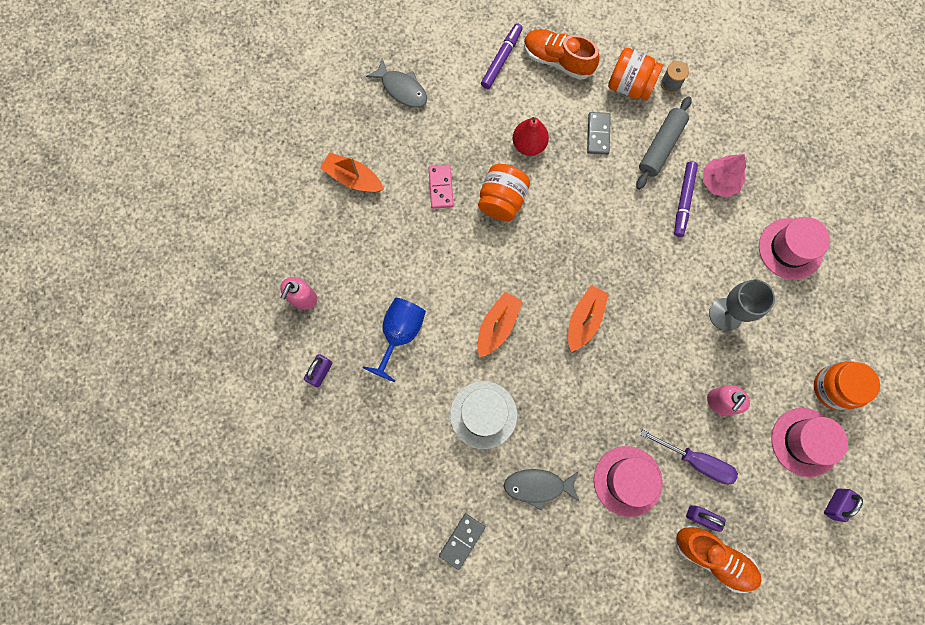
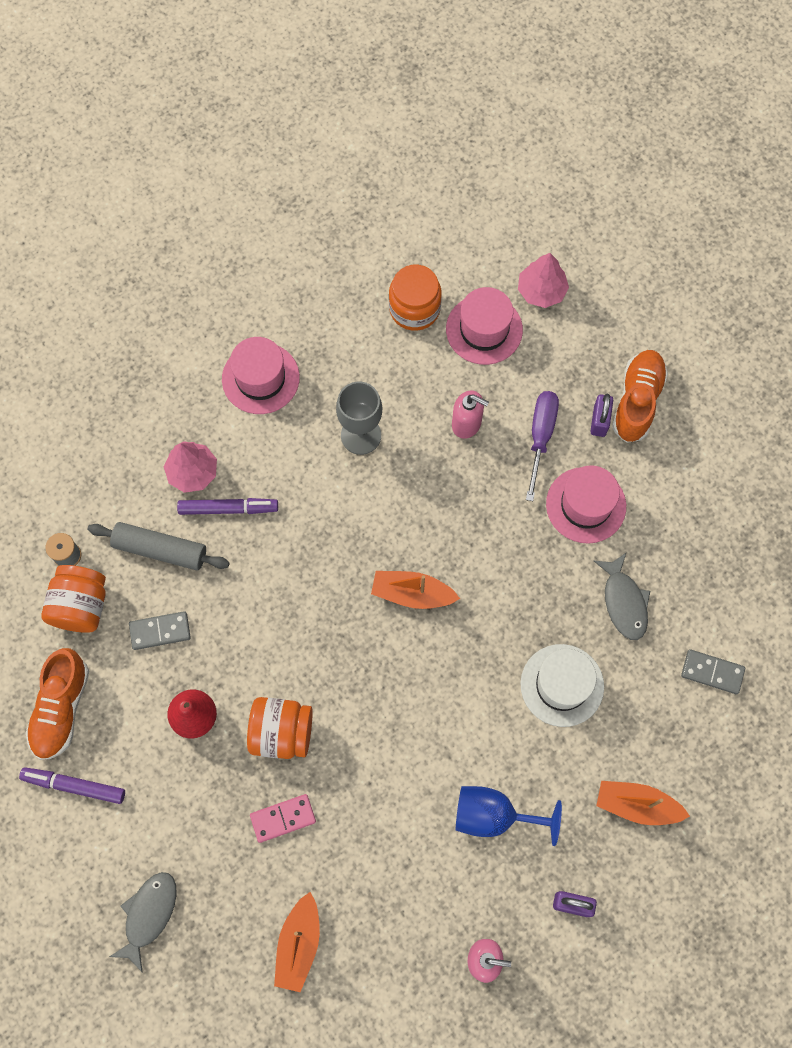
camera: 105 degrees left, 5 degrees down
orange boat [477,292,522,357] -> orange boat moved to [596,781,690,825]
purple padlock [824,488,863,522] -> pink tree [518,253,569,308]

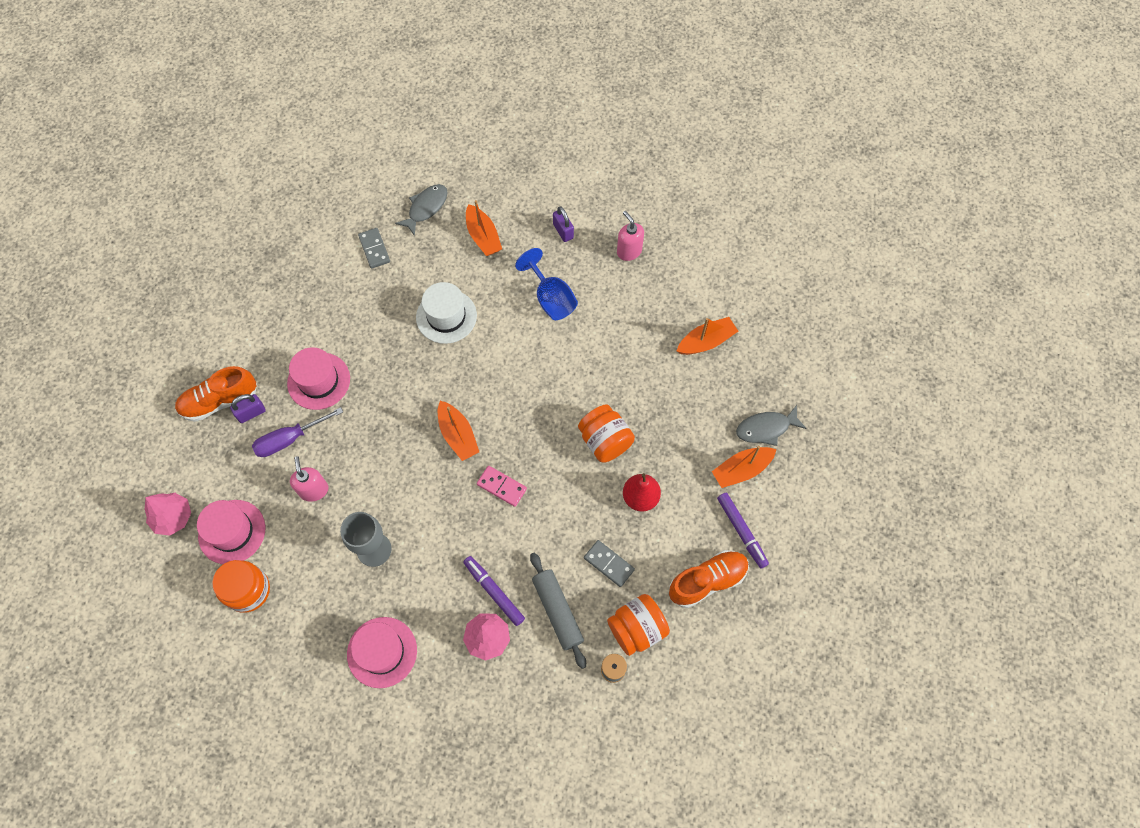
camera: 130 degrees left, 5 degrees down
pink domino [250,794,316,843] -> pink domino moved to [477,466,527,507]
grey fish [594,552,650,640] -> grey fish moved to [395,184,448,236]
none -> orange boat [712,446,777,488]

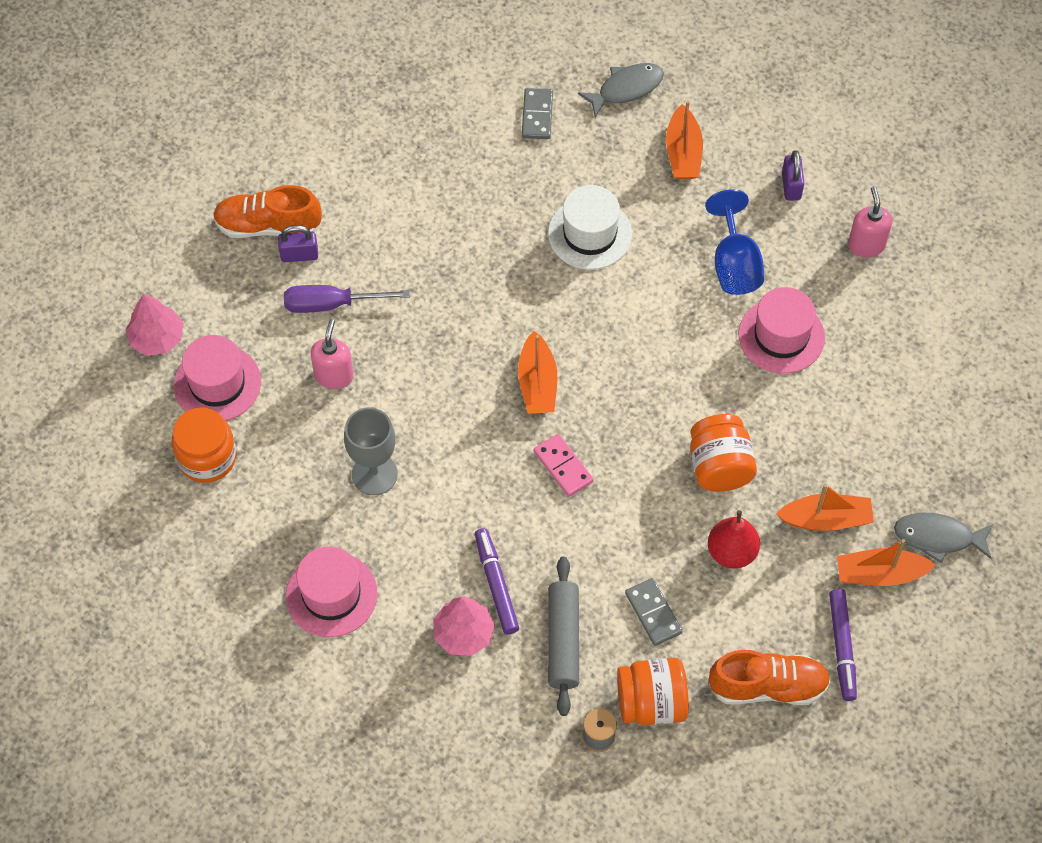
camera: 25 degrees right, 5 degrees down
pink hat [287,347,350,410] -> pink hat moved to [738,287,825,374]
orange boat [677,317,738,355] -> orange boat moved to [776,484,874,531]

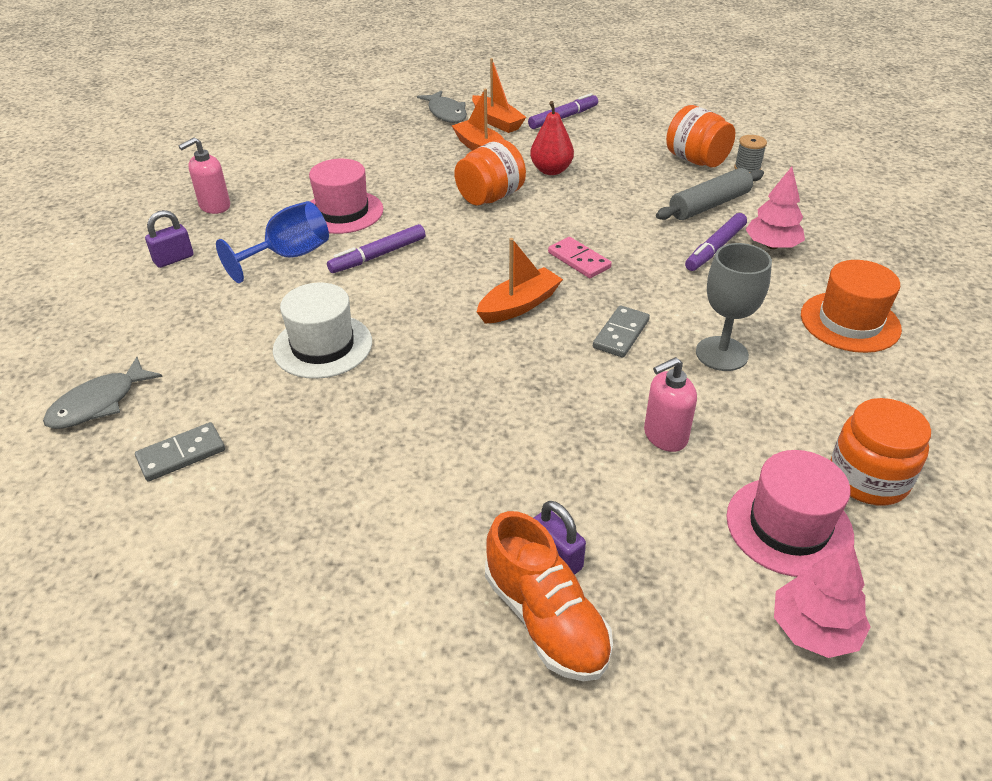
camera: 125 degrees left, 20 degrees down
purple screwdriver [284,285,410,313] -> none
pink hat [286,546,377,637] -> orange hat [801,260,902,353]
pink domino [534,434,594,497] -> pink domino turned 60 degrees counterclockwise [548,237,612,278]
grey fish [578,63,664,118] -> grey fish turned 75 degrees counterclockwise [43,357,163,429]
grey domino [625,578,682,646] -> grey domino moved to [593,305,650,357]
orange boat [666,101,703,179] -> none
orange shoe [709,650,831,705] -> none
none -> purple marker [327,224,425,273]

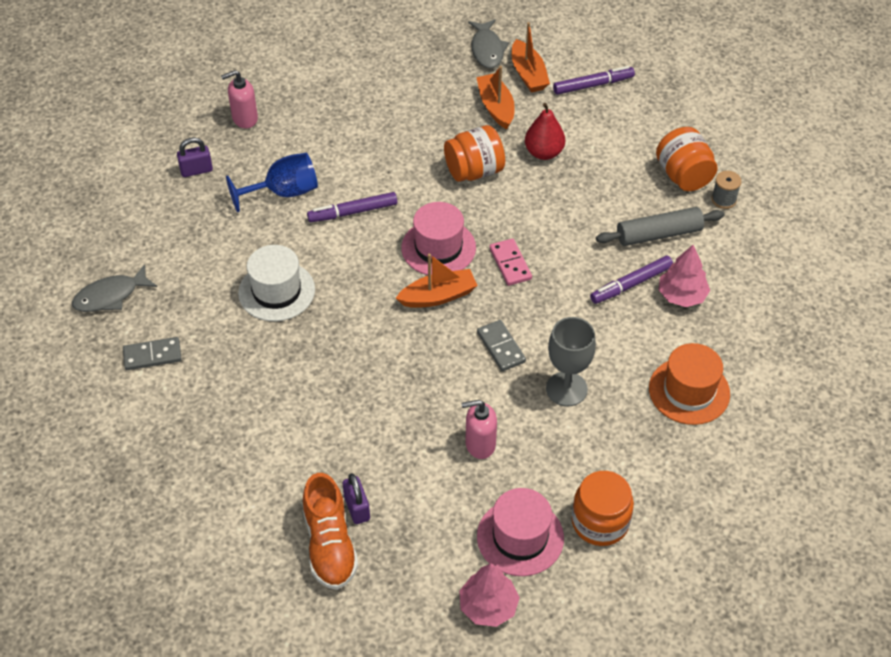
camera: 20 degrees right, 10 degrees up
pink hat [309,159,384,234] -> pink hat moved to [401,202,476,275]
grey domino [593,305,650,357] -> grey domino turned 75 degrees counterclockwise [477,320,526,371]

